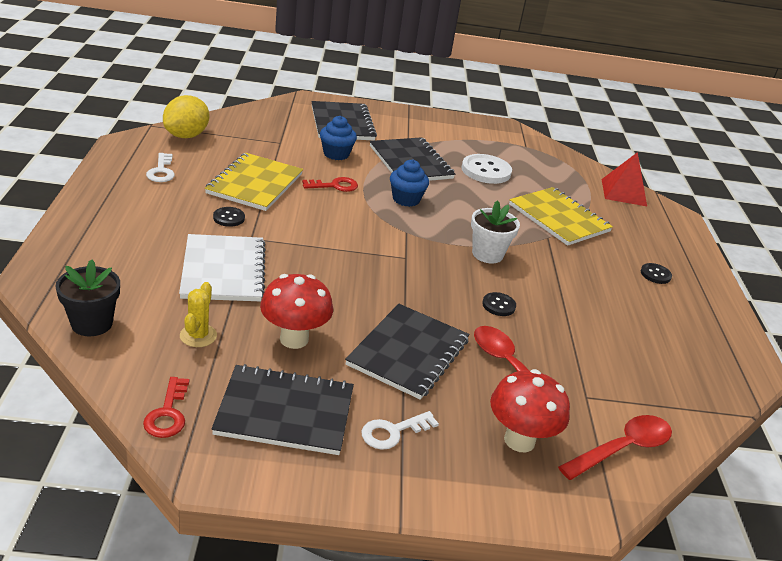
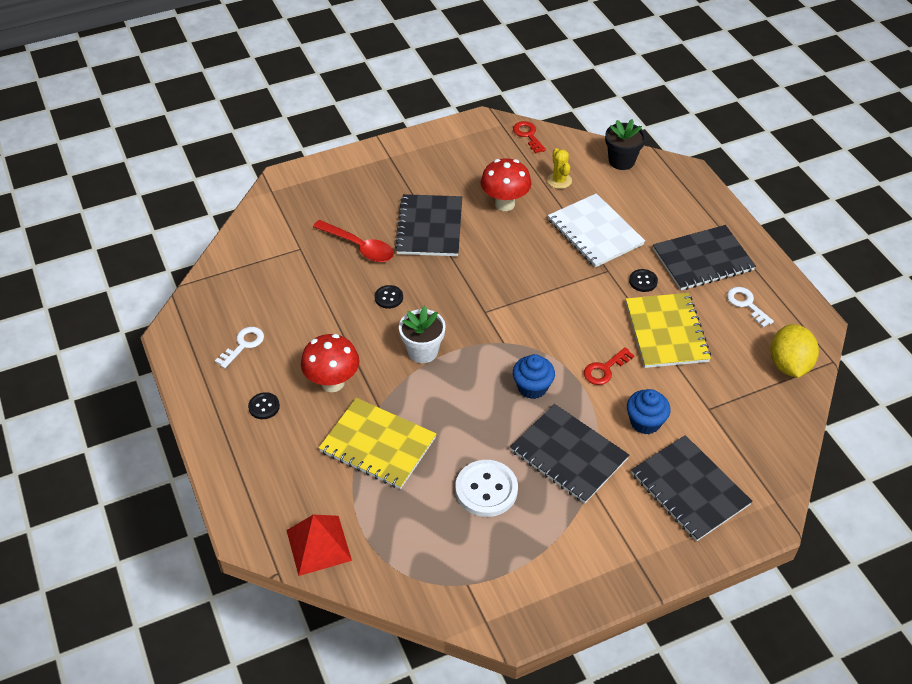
camera: 160 degrees right, 15 degrees up
black notebook [211,364,354,455] -> black notebook moved to [653,225,756,290]
white key [362,411,439,450] -> white key moved to [215,327,264,368]
red mushroom [490,369,570,452] -> red mushroom moved to [301,334,359,392]
red spoon [558,415,672,480] -> none

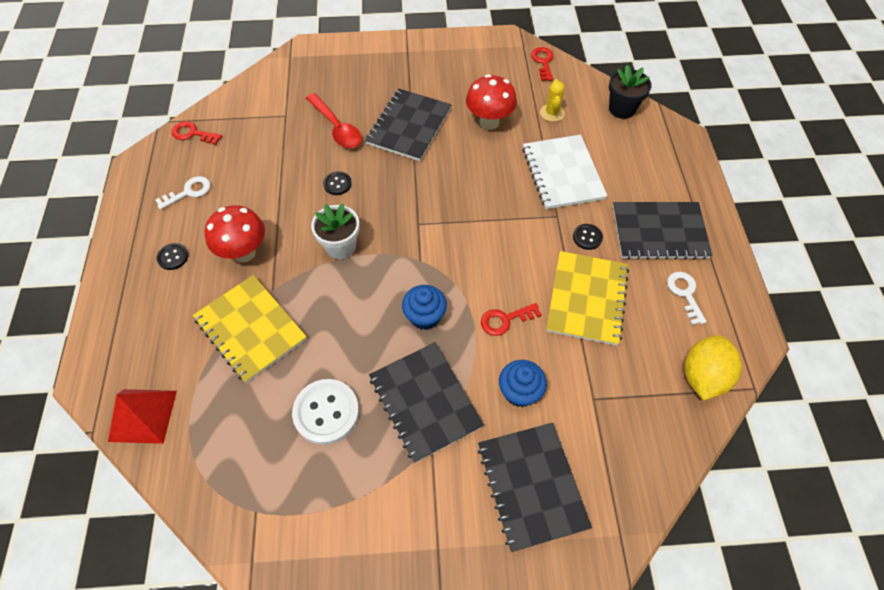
camera: 20 degrees right, 10 degrees up
none -> red key [172,121,222,145]

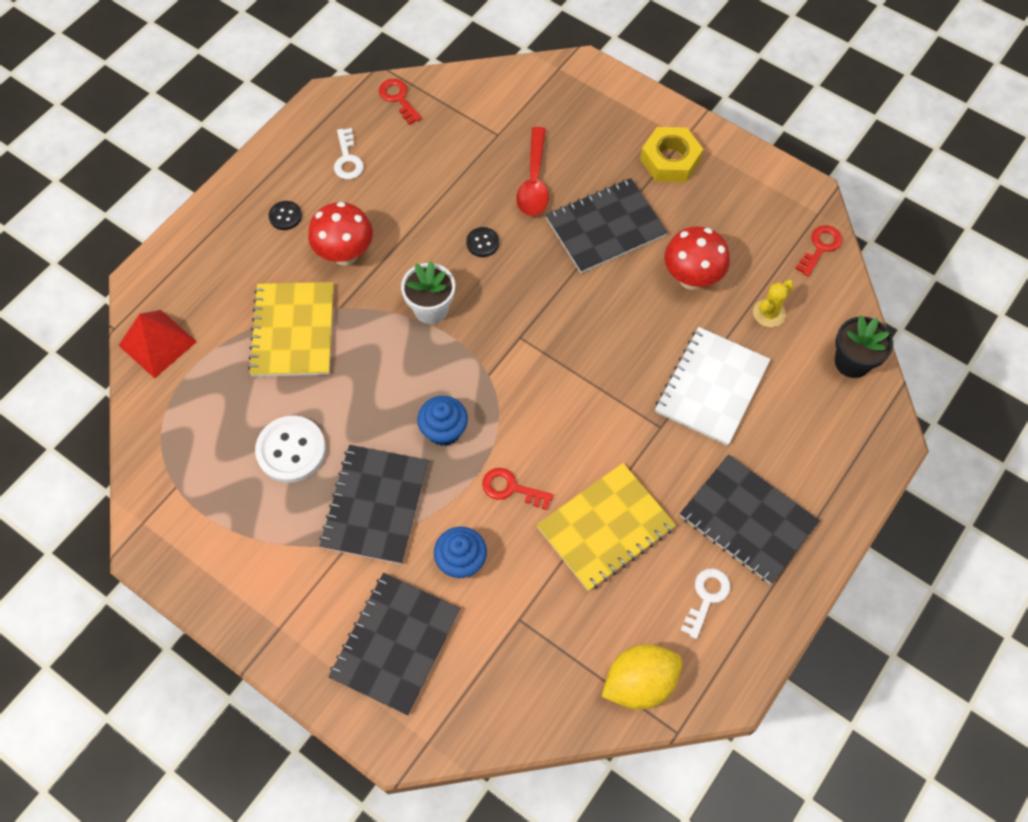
camera: 40 degrees right, 5 degrees up
white key [155,176,210,210] -> white key turned 75 degrees clockwise [334,128,364,179]
black button [573,224,603,250] -> none
none -> yellow nut [640,127,703,182]

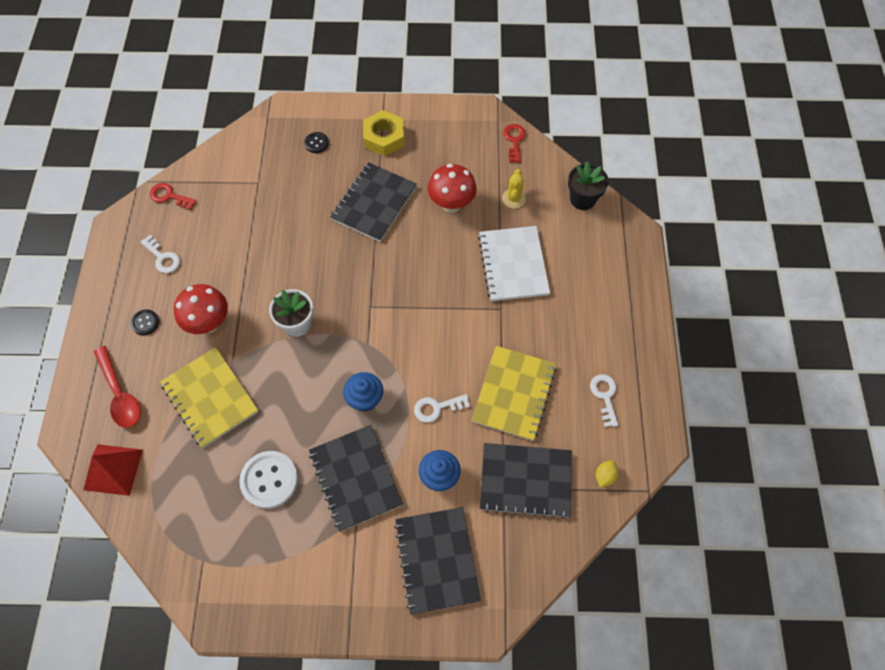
camera: 35 degrees left, 0 degrees up
black button [466,227,499,257] -> black button moved to [304,132,329,153]
red key [482,468,553,510] -> white key [414,394,470,423]
red spoon [516,127,549,216] -> red spoon moved to [94,346,141,428]
yellow lemon [602,644,682,710] -> yellow lemon [596,460,618,487], size x0.47
black notebook [680,454,820,584] -> black notebook moved to [480,443,572,519]

